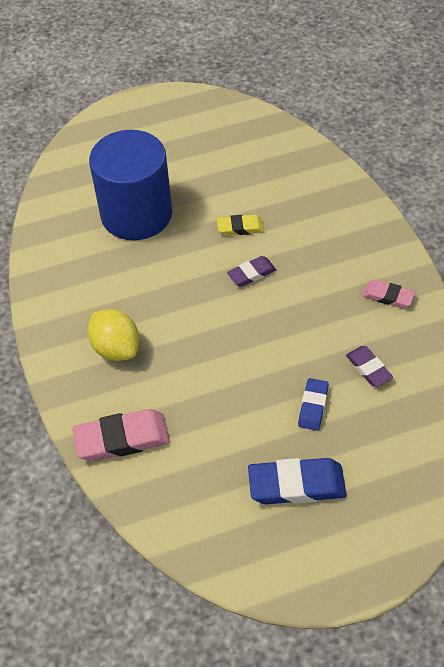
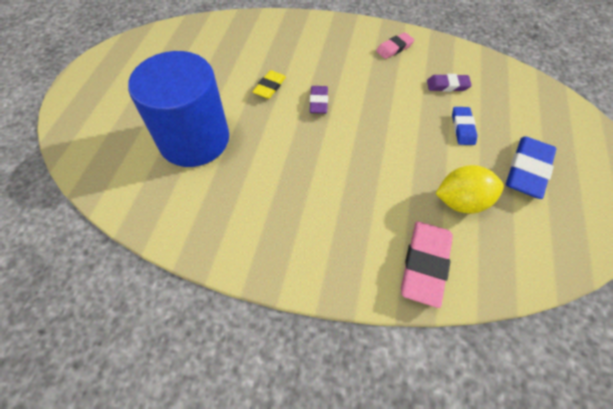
camera: 60 degrees left, 5 degrees up
yellow lemon [88,309,139,361] -> yellow lemon moved to [435,165,504,214]
blue eraser [298,378,329,431] -> blue eraser turned 45 degrees clockwise [452,107,477,145]

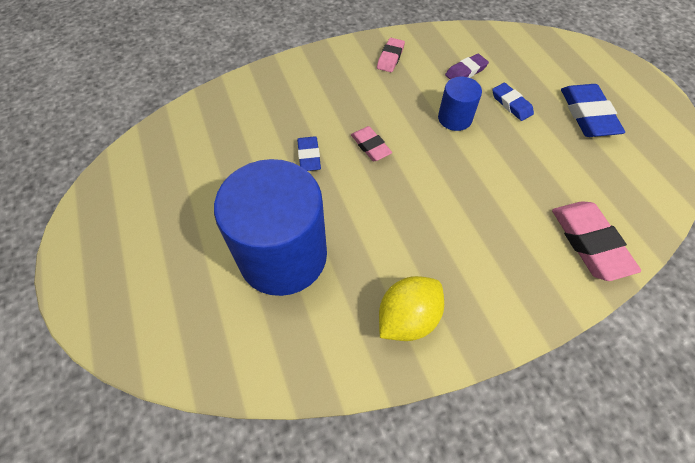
camera: 35 degrees left, 0 degrees up
yellow eraser [253,70,286,99] -> blue eraser [297,136,321,171]
purple eraser [310,86,328,114] -> pink eraser [351,126,392,161]
yellow lemon [435,165,504,214] -> yellow lemon moved to [379,276,444,341]
none -> blue cylinder [438,77,482,131]

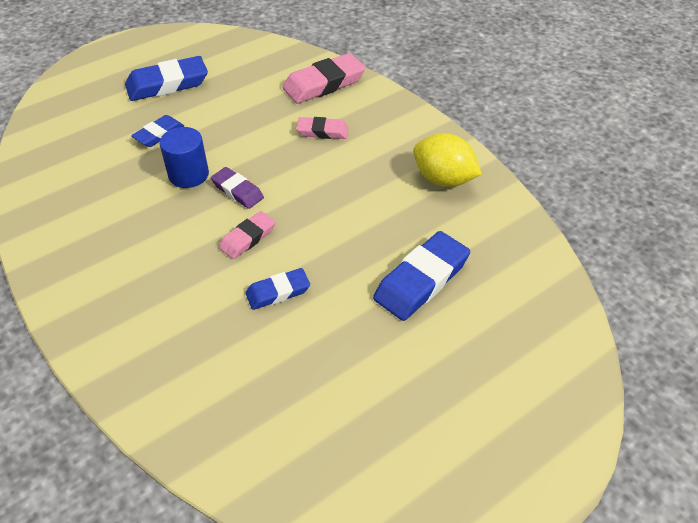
camera: 105 degrees left, 10 degrees down
blue cylinder [214,159,327,296] -> blue eraser [373,231,470,321]
pink eraser [377,38,405,72] -> pink eraser moved to [296,117,349,139]
purple eraser [445,54,489,79] -> purple eraser moved to [211,167,264,209]

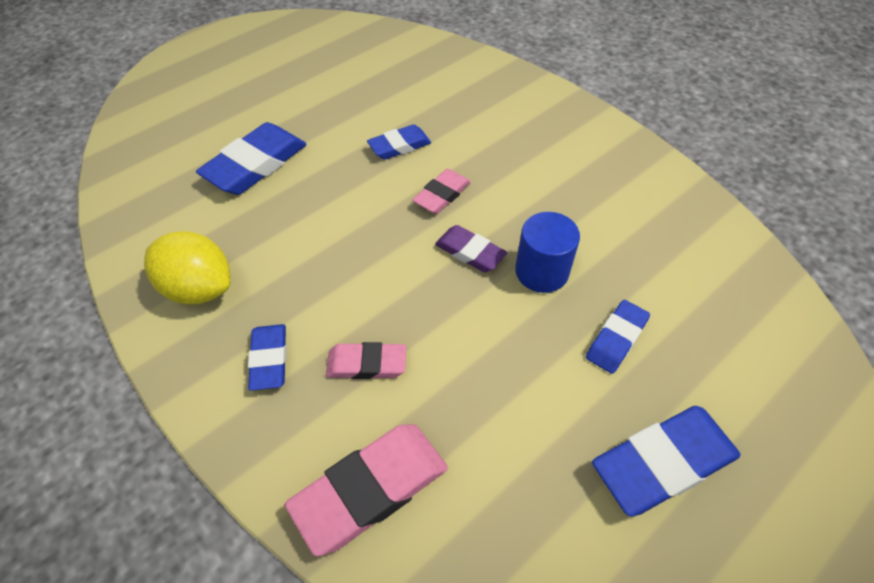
camera: 175 degrees right, 5 degrees up
none -> blue eraser [248,324,287,391]

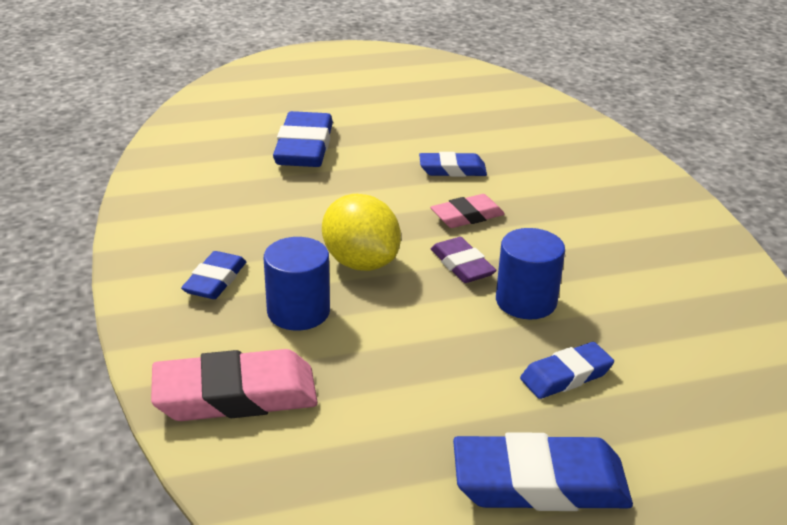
camera: 25 degrees right, 20 degrees down
yellow lemon [144,231,231,305] -> yellow lemon moved to [322,194,401,271]
blue eraser [196,122,306,195] -> blue eraser turned 60 degrees counterclockwise [273,111,333,167]
pink eraser [326,342,406,379] -> blue cylinder [264,237,330,331]

